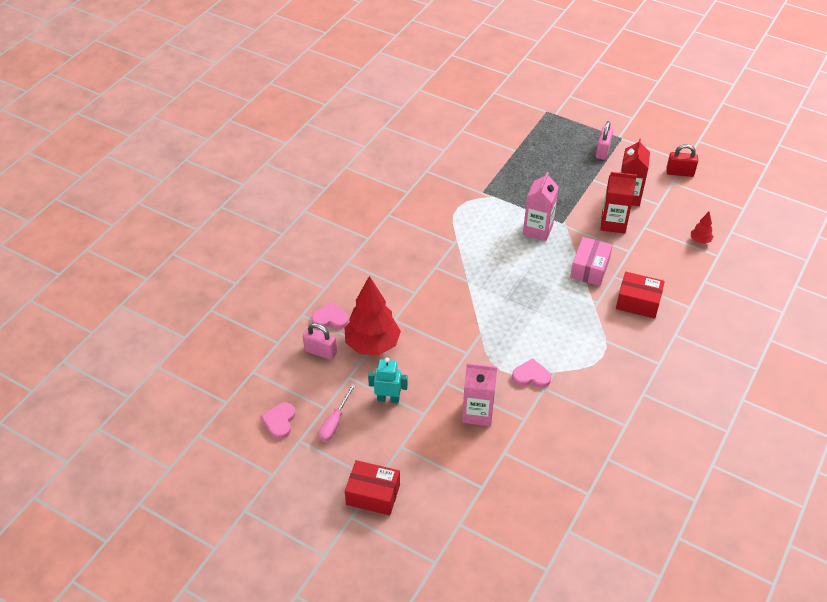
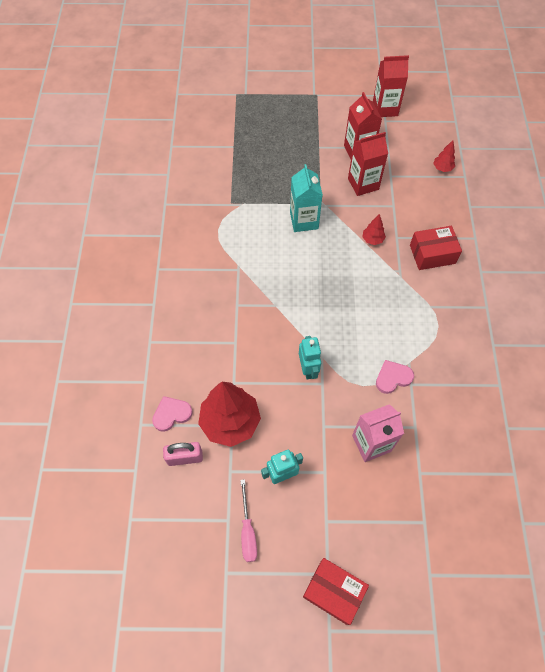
camera: 30 degrees left, 15 degrees up
pink heart [260,402,295,439] -> none
red box [345,460,400,515] -> red box turned 45 degrees clockwise [303,558,369,625]
pink carton [523,172,559,241] -> turquoise carton [290,164,323,232]
pink box [570,237,613,286] -> red tree [363,214,386,245]
pink padlock [596,121,613,160] -> none
red padlock [666,144,698,177] -> red carton [373,55,409,117]
none -> turquoise robot [299,336,321,379]

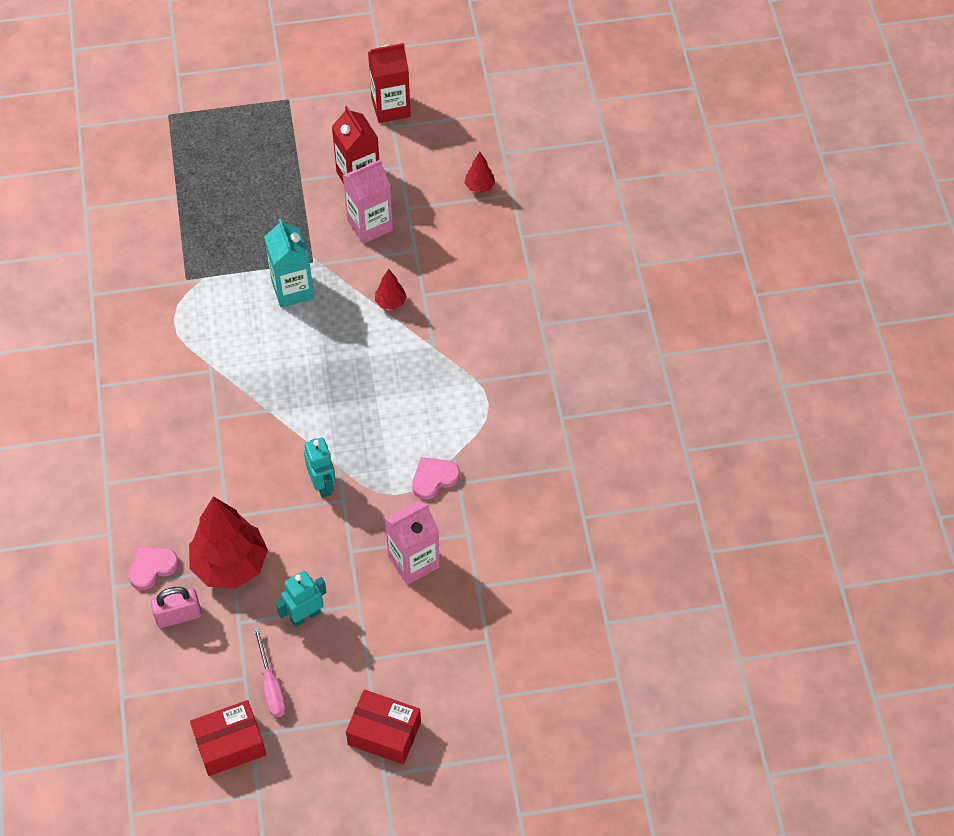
camera: 10 degrees left, 5 degrees down
red carton [348,132,388,196] -> pink carton [343,159,393,244]
red box [410,226,462,270] -> red box moved to [190,700,266,776]

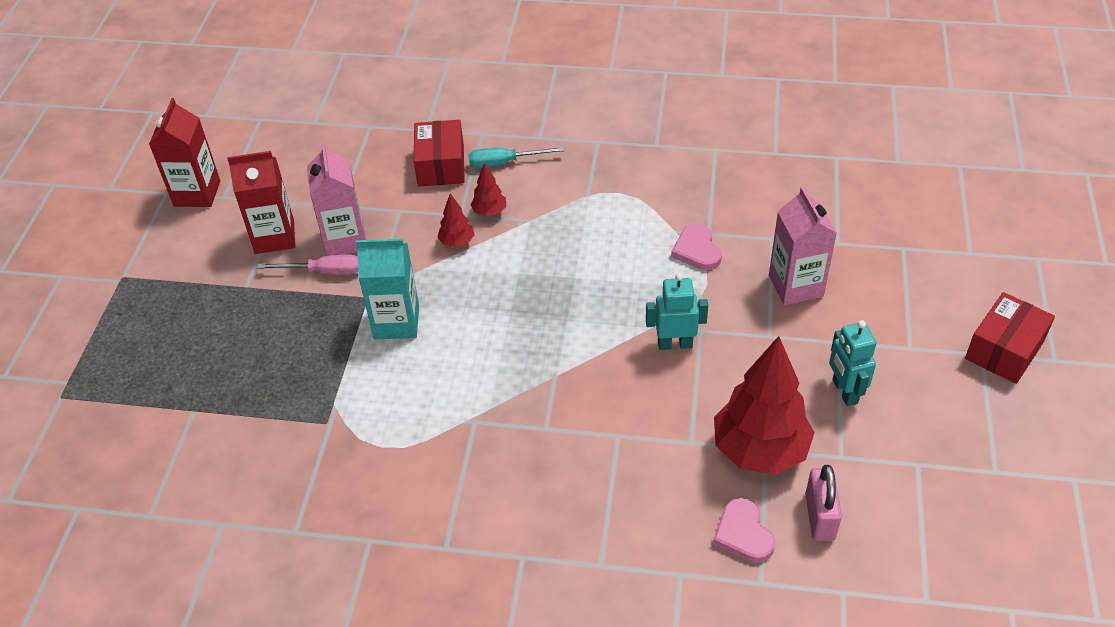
camera: 70 degrees left, 10 degrees down
red box [190,700,266,776] -> red box moved to [414,120,465,186]
pink screwdriver [253,626,286,717] -> pink screwdriver moved to [257,254,358,275]
red tree [464,152,495,193] -> red tree moved to [470,163,506,216]
none -> turquoise screwdriver [469,147,565,168]

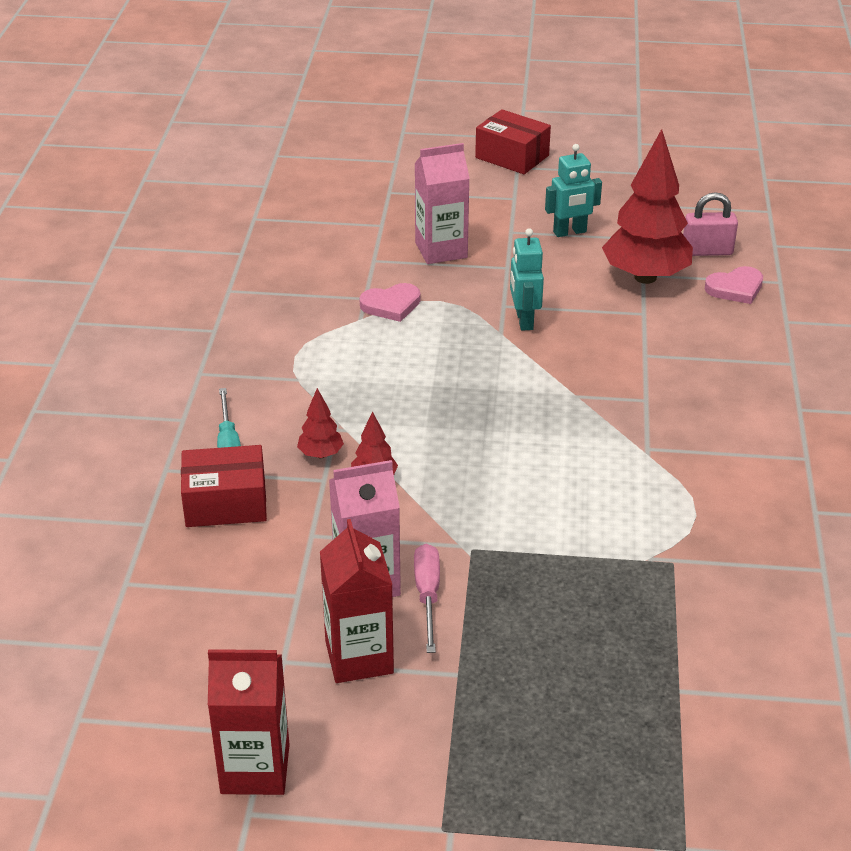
camera: 95 degrees left, 10 degrees down
turquoise carton [356,239,419,339] -> none

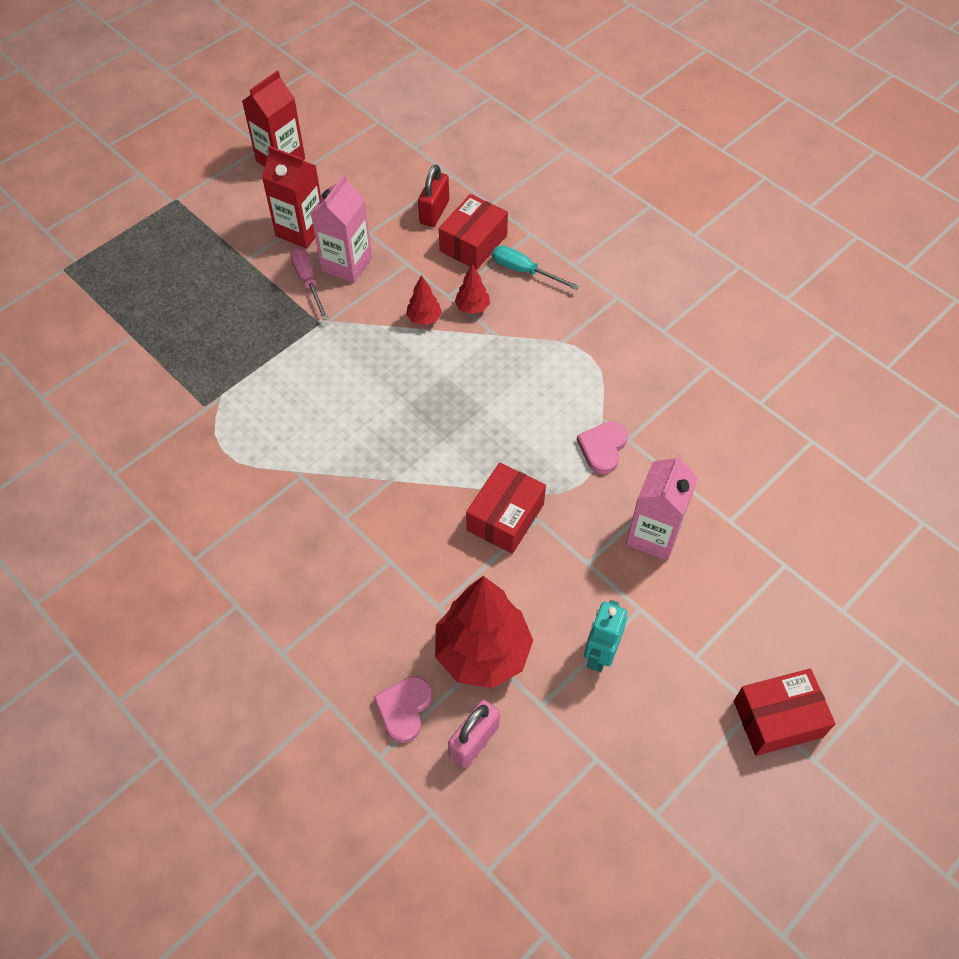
camera: 130 degrees right, 20 degrees up
pink screwdriver [414,544,440,653] -> pink screwdriver turned 150 degrees counterclockwise [290,247,328,320]
turquoise robot [510,228,544,331] -> red box [466,462,546,554]
none -> red padlock [418,165,449,227]

